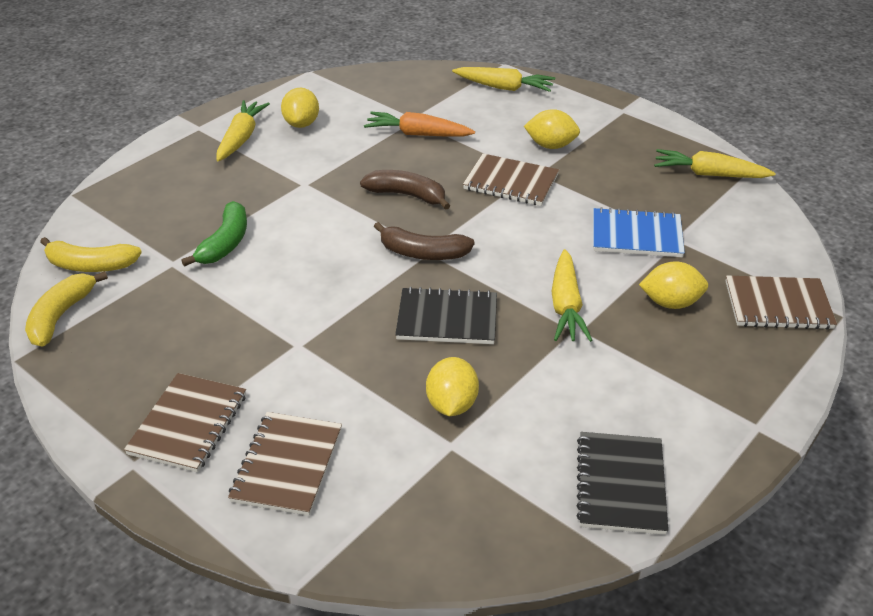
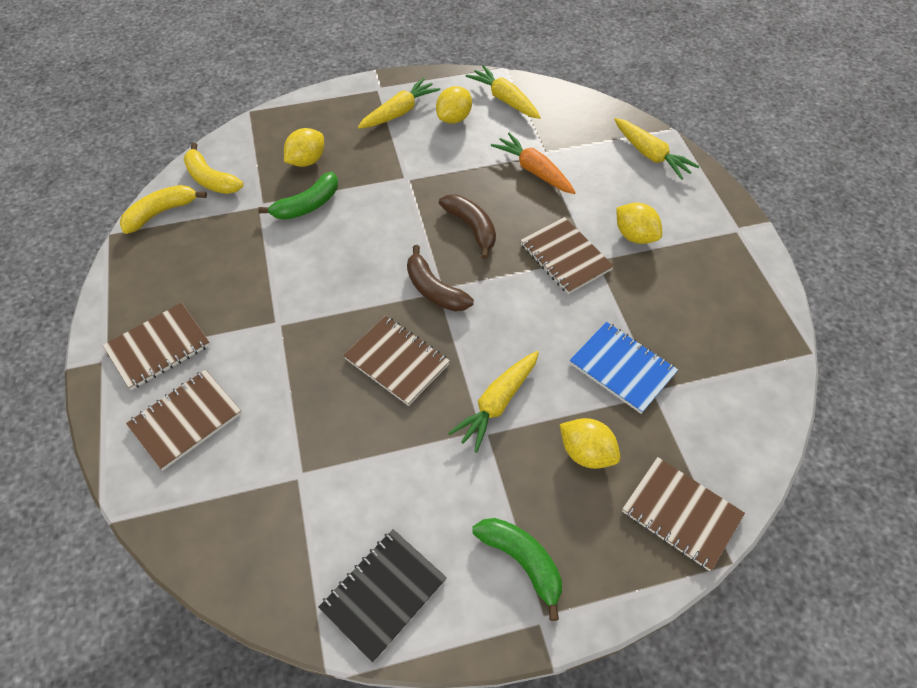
camera: 35 degrees right, 15 degrees up
black notebook [395,287,497,344] -> brown notebook [343,316,450,406]
yellow lemon [426,357,479,416] -> yellow lemon moved to [284,128,324,167]
yellow carrot [654,149,776,178] -> yellow carrot moved to [466,65,541,119]
none -> green banana [472,518,562,621]

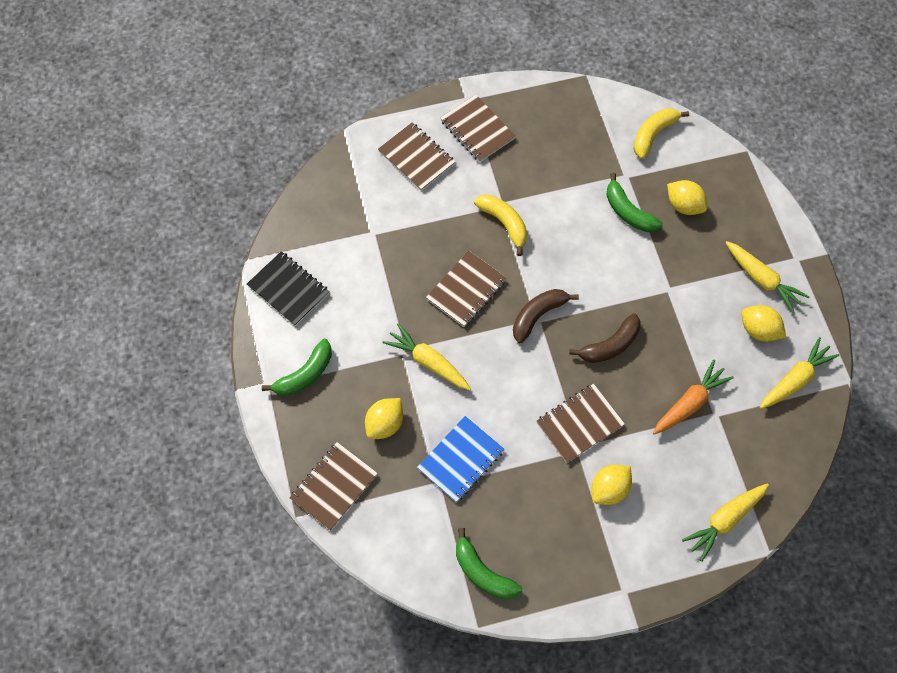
camera: 90 degrees right, 10 degrees up
yellow banana [120,185,207,234] -> yellow banana moved to [474,195,527,256]
none -> green banana [456,528,522,599]

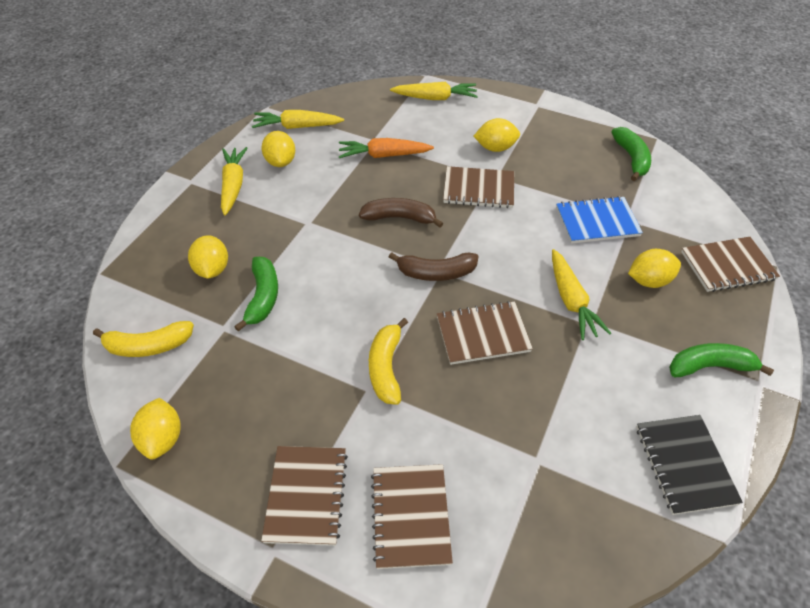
camera: 140 degrees left, 15 degrees down
none -> yellow lemon [130,398,180,459]

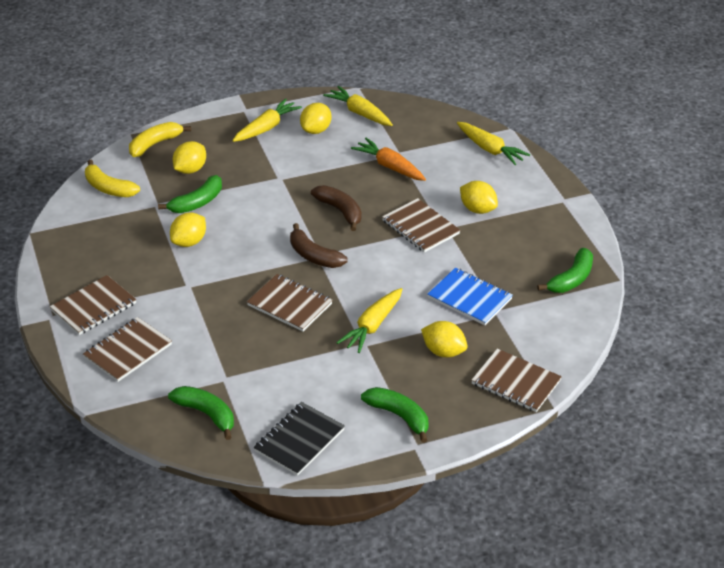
camera: 45 degrees right, 10 degrees down
yellow lemon [130,398,180,459] -> yellow lemon moved to [170,213,206,247]
yellow banana [369,318,408,405] -> yellow banana moved to [129,122,191,157]
none -> green banana [168,386,234,440]

